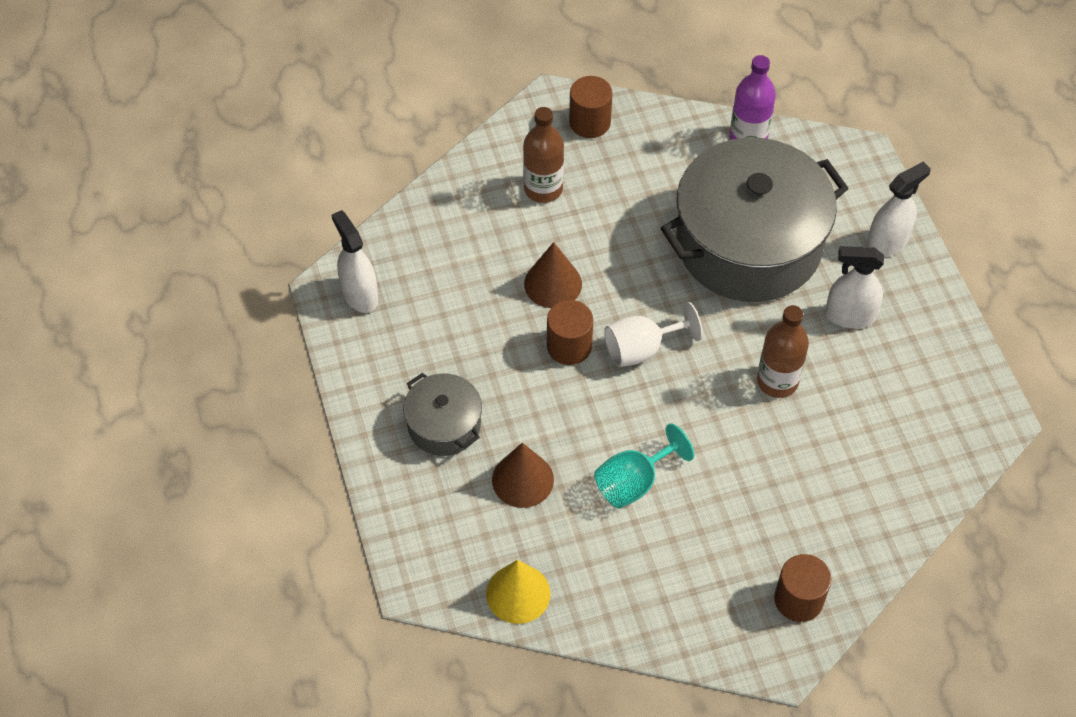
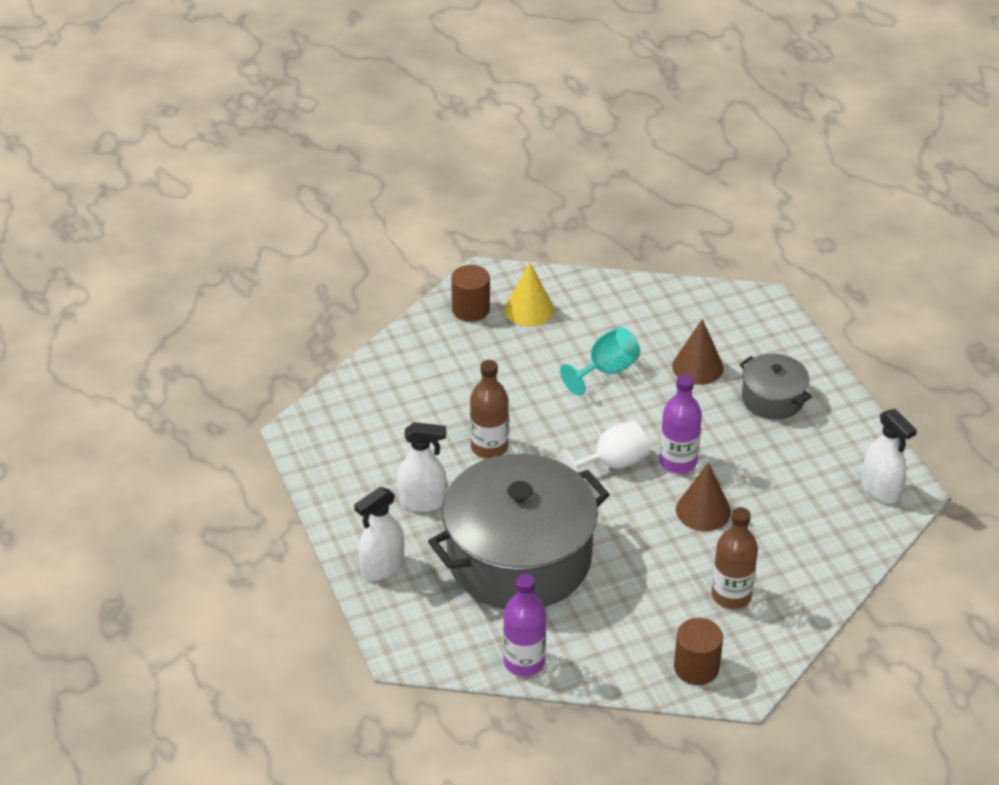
camera: 175 degrees right, 15 degrees down
yellow cone [486,560,551,624] -> yellow cone moved to [504,262,554,327]
brown cylinder [547,300,593,365] -> purple bottle [660,374,702,473]

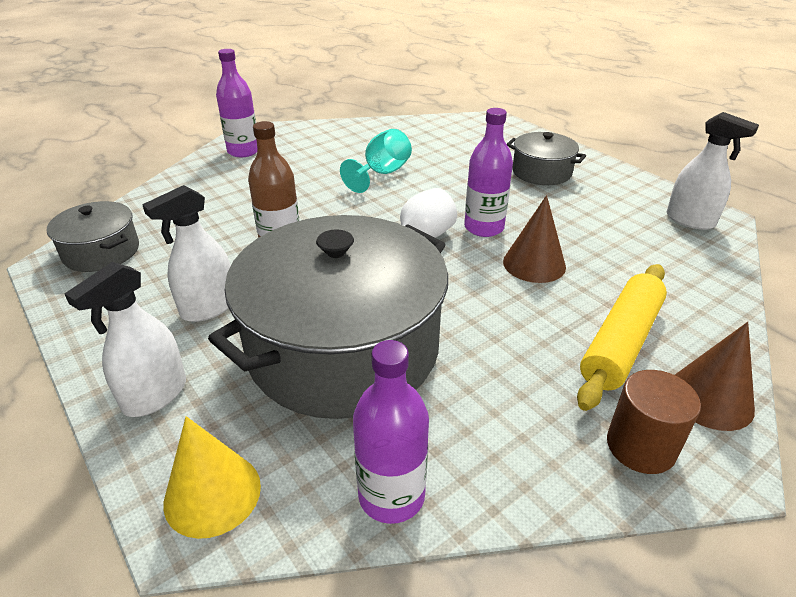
camera: 15 degrees left, 5 degrees down
white spray bottle [397,422,447,512] -> white spray bottle turned 150 degrees clockwise [142,185,231,322]
brown cylinder [451,265,490,322] -> purple bottle [216,49,257,157]
yellow cone [504,262,554,327] -> yellow cone moved to [163,416,261,539]
brown cone [672,319,723,385] -> brown cone moved to [675,322,755,431]
brown bottle [712,507,758,609] -> yellow rolling pin [577,264,667,411]
none -> grey pot [47,201,139,272]

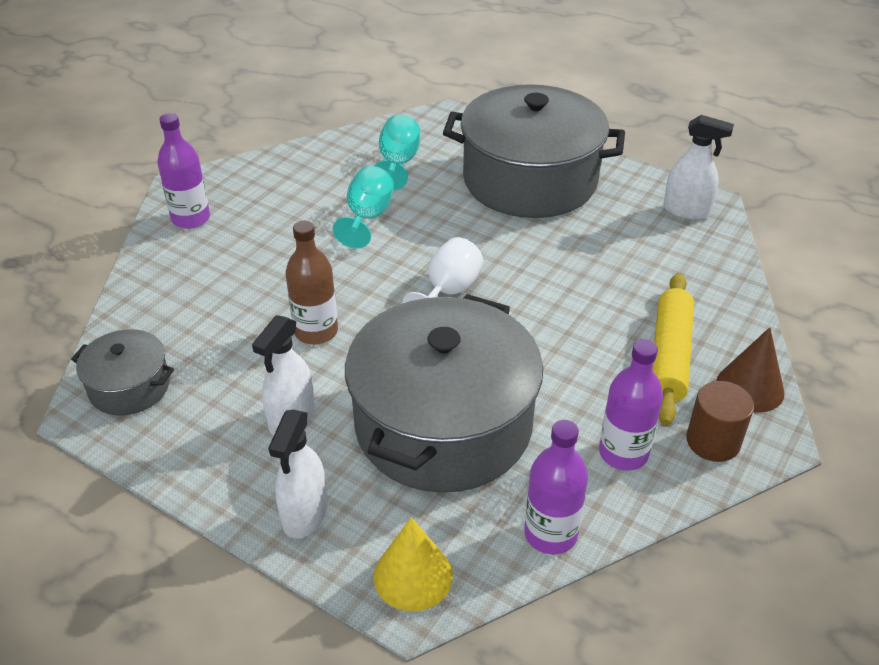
camera: 20 degrees left, 5 degrees up
purple bottle [464,108,513,237] -> purple bottle moved to [599,339,663,471]
brown cone [503,195,566,283] -> none
grey pot [507,132,586,185] -> grey pot [443,84,625,218], size x2.13
none -> turquoise goblet [374,115,420,191]

